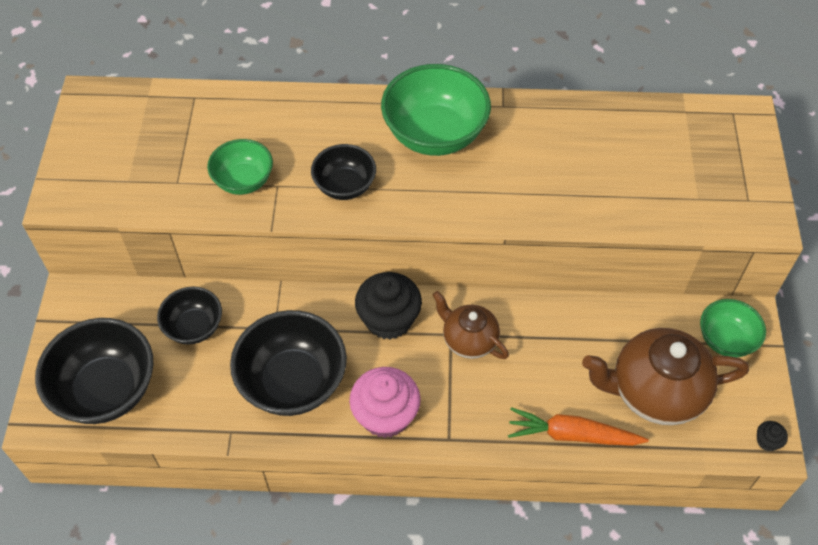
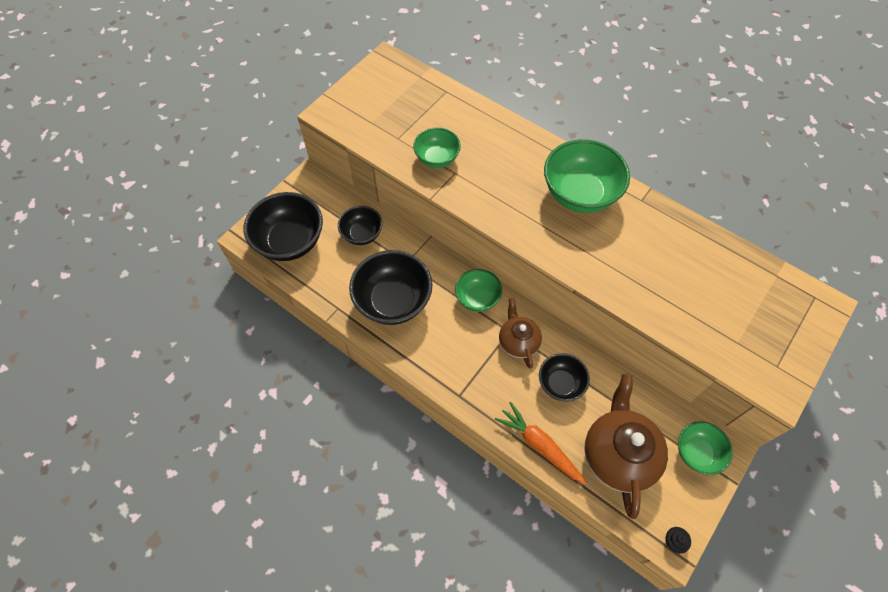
camera: 35 degrees right, 5 degrees up
black bowl [311,144,376,200] -> black bowl moved to [539,353,590,401]
pink cupcake [349,367,421,438] -> none
black cupcake [355,272,422,340] -> green bowl [455,269,502,312]
brown teapot [582,328,749,425] -> brown teapot turned 60 degrees clockwise [584,373,668,519]

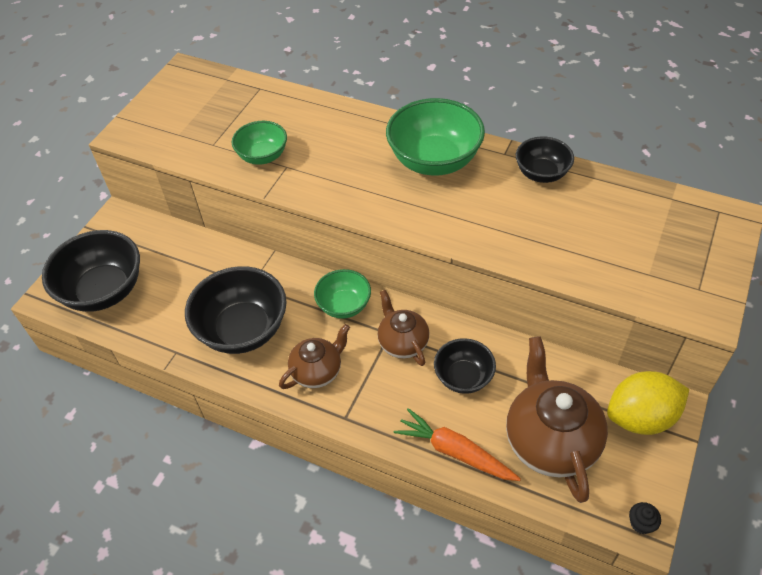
camera: 10 degrees left, 10 degrees down
black bowl [338,206,383,245] -> black bowl moved to [516,137,574,183]
green bowl [678,421,733,475] -> yellow lemon [607,371,689,435]
none -> brown teapot [279,324,350,389]

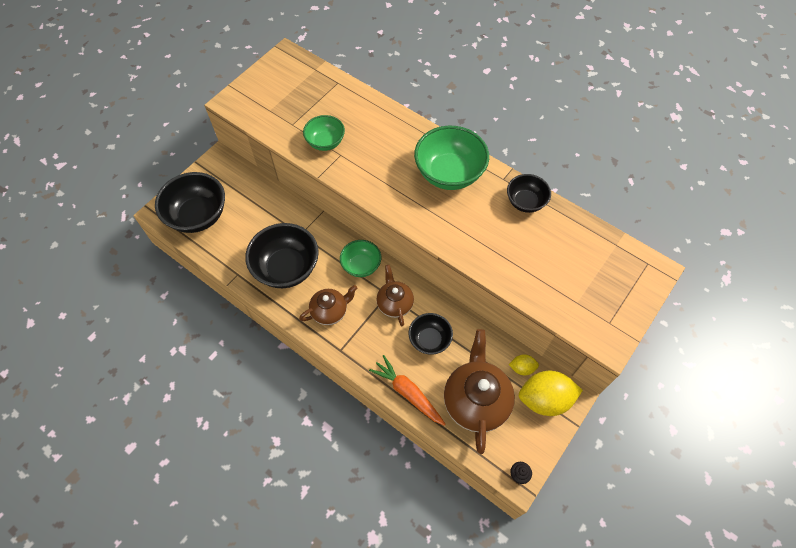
camera: 10 degrees right, 10 degrees up
none -> yellow lemon [509,354,539,375]

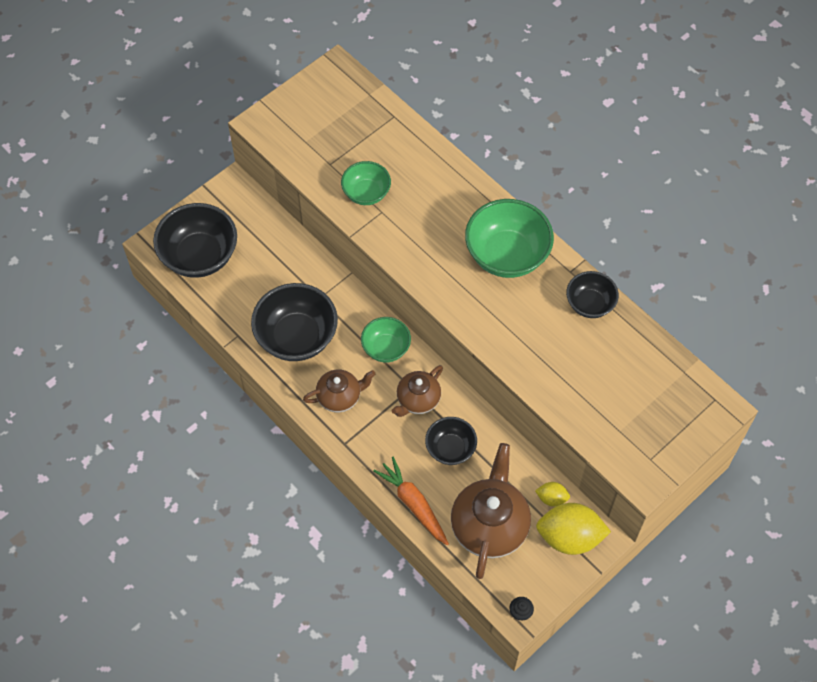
camera: 10 degrees right, 0 degrees up
brown teapot [376,265,414,326] -> brown teapot turned 135 degrees counterclockwise [392,365,443,417]

